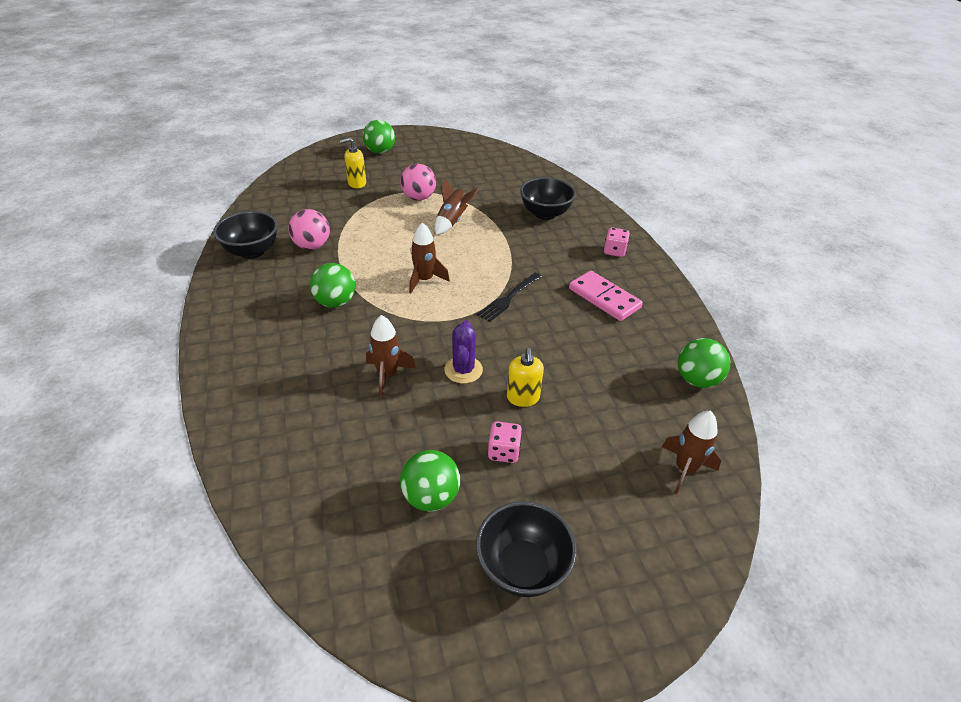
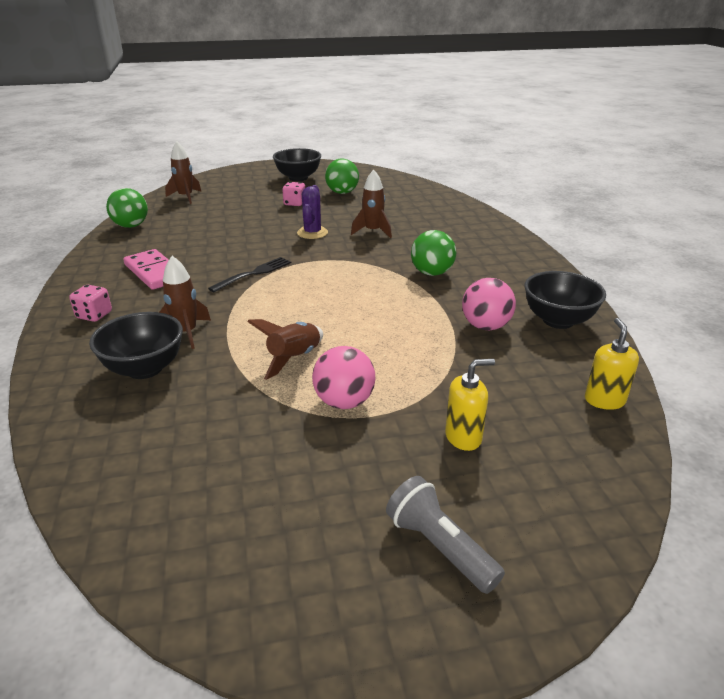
camera: 175 degrees left, 10 degrees down
green ball [363,120,395,154] -> grey flashlight [386,476,505,594]
brown rocket [409,222,450,293] -> brown rocket moved to [159,256,211,349]
yellow soap dispenser [507,348,544,407] -> yellow soap dispenser moved to [585,318,639,410]

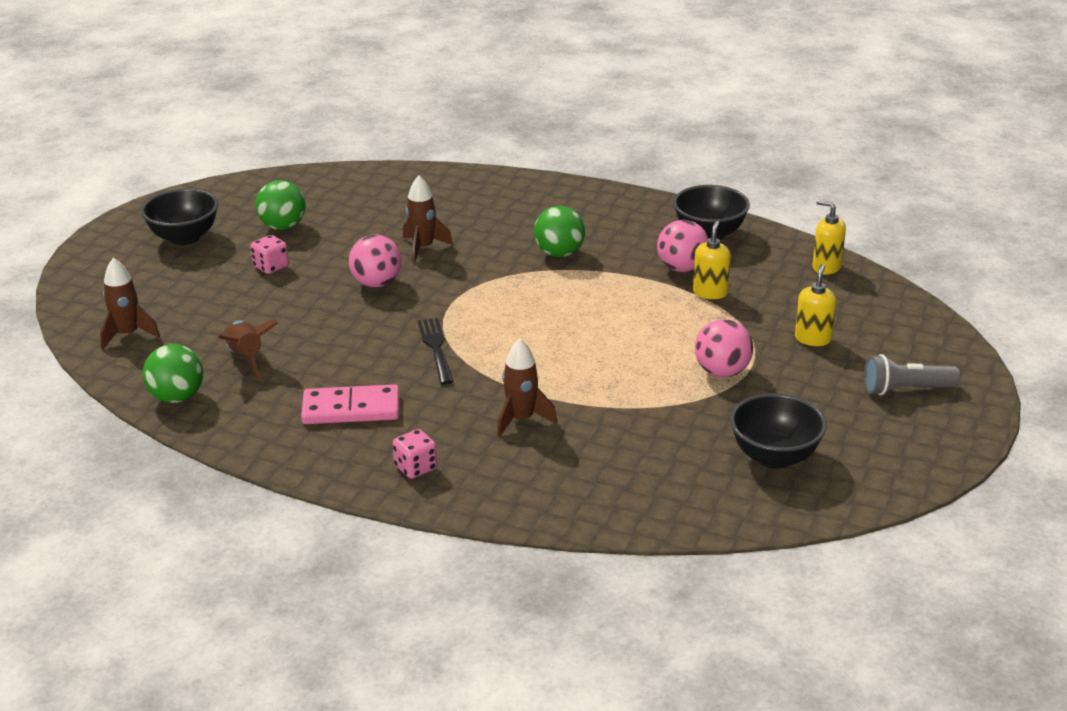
camera: 55 degrees left, 0 degrees up
black bowl [89,312,183,379] -> black bowl moved to [730,393,827,469]
brown rocket [247,319,323,380] -> brown rocket moved to [217,320,279,379]
purple cactus [297,185,328,239] -> pink ball [349,235,402,287]
none -> yellow soap dispenser [693,221,731,299]

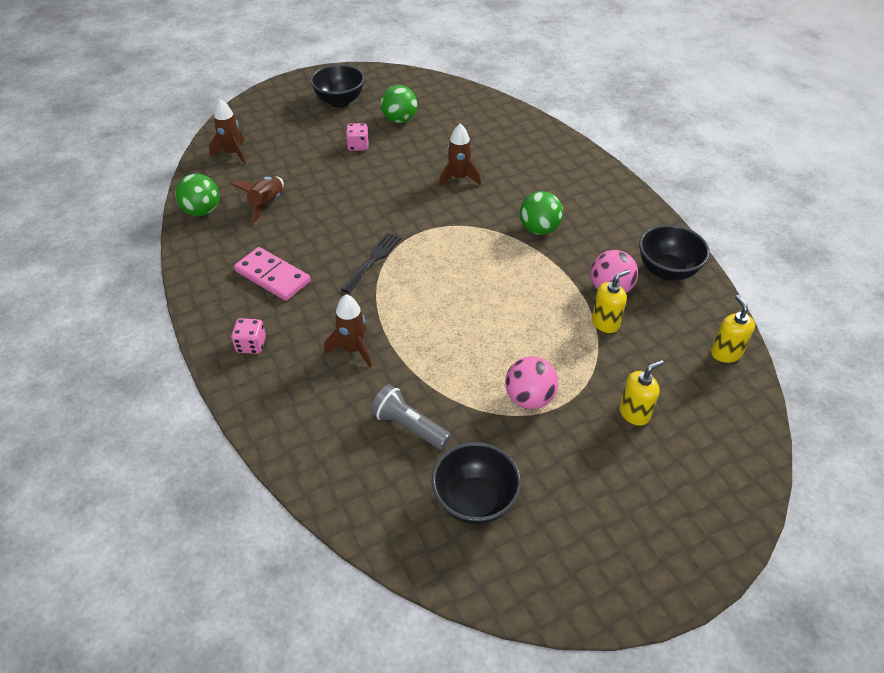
camera: 40 degrees right, 15 degrees up
pink ball [349,235,402,287] -> none
grey flashlight [864,354,960,395] -> grey flashlight moved to [370,384,451,450]

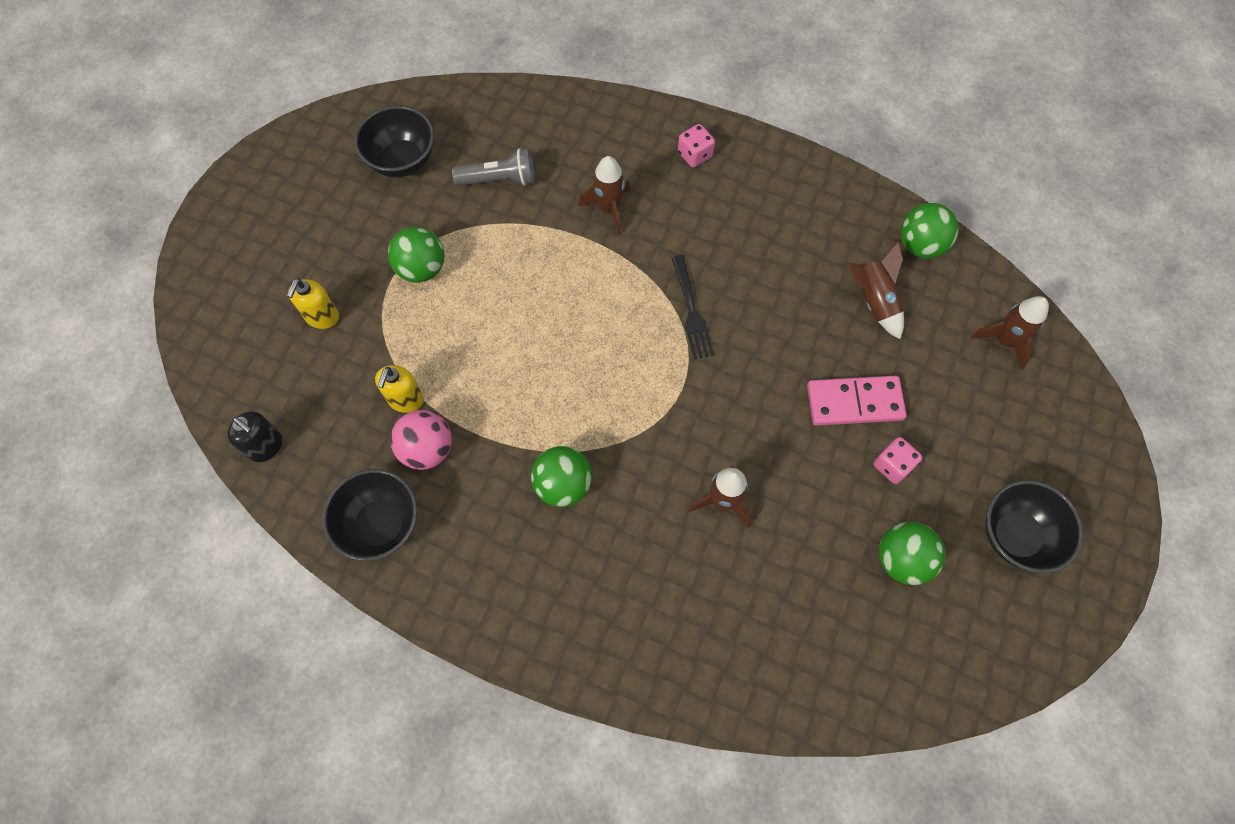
camera: 140 degrees right, 20 degrees up
pink domino [234,247,310,301] -> pink domino moved to [807,376,907,426]
pink ball [505,356,558,409] -> green ball [388,227,444,283]
yellow soap dispenser [711,295,755,363] -> black soap dispenser [227,411,282,462]

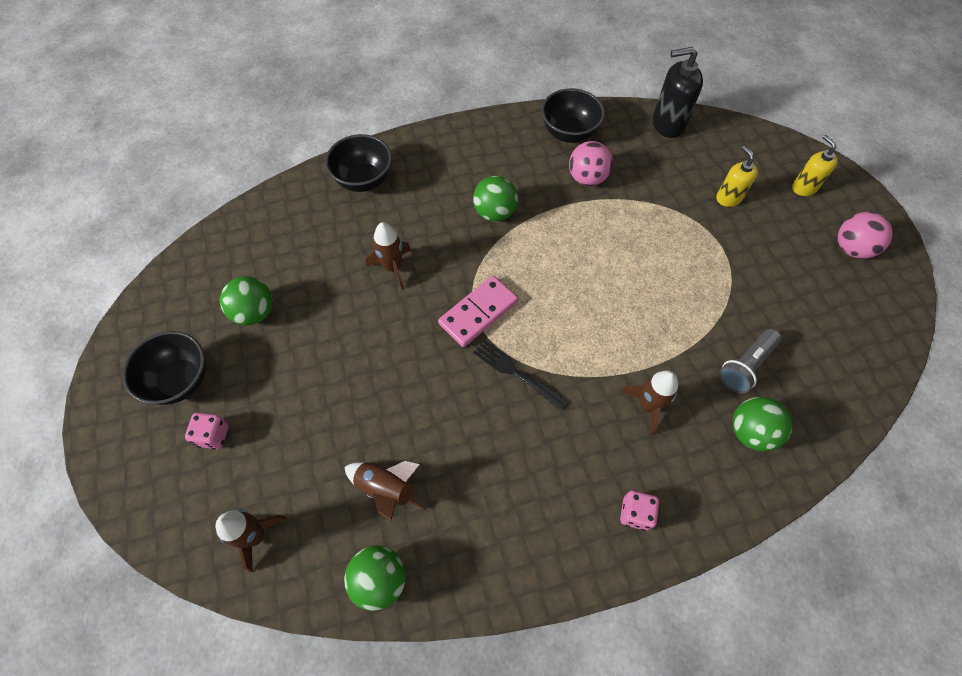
camera: 140 degrees right, 5 degrees down
black soap dispenser [227,411,282,462] -> black soap dispenser [653,47,703,138], size x1.56
black bowl [354,106,434,178] -> black bowl moved to [325,134,392,192]
yellow soap dispenser [375,365,424,413] -> yellow soap dispenser moved to [792,135,838,196]
green ball [388,227,444,283] -> green ball moved to [733,397,792,451]
pink domino [807,376,907,426] -> pink domino moved to [438,276,518,347]
pink dice [874,437,922,484] -> pink dice moved to [185,413,229,449]
none -> pink ball [838,212,893,259]

